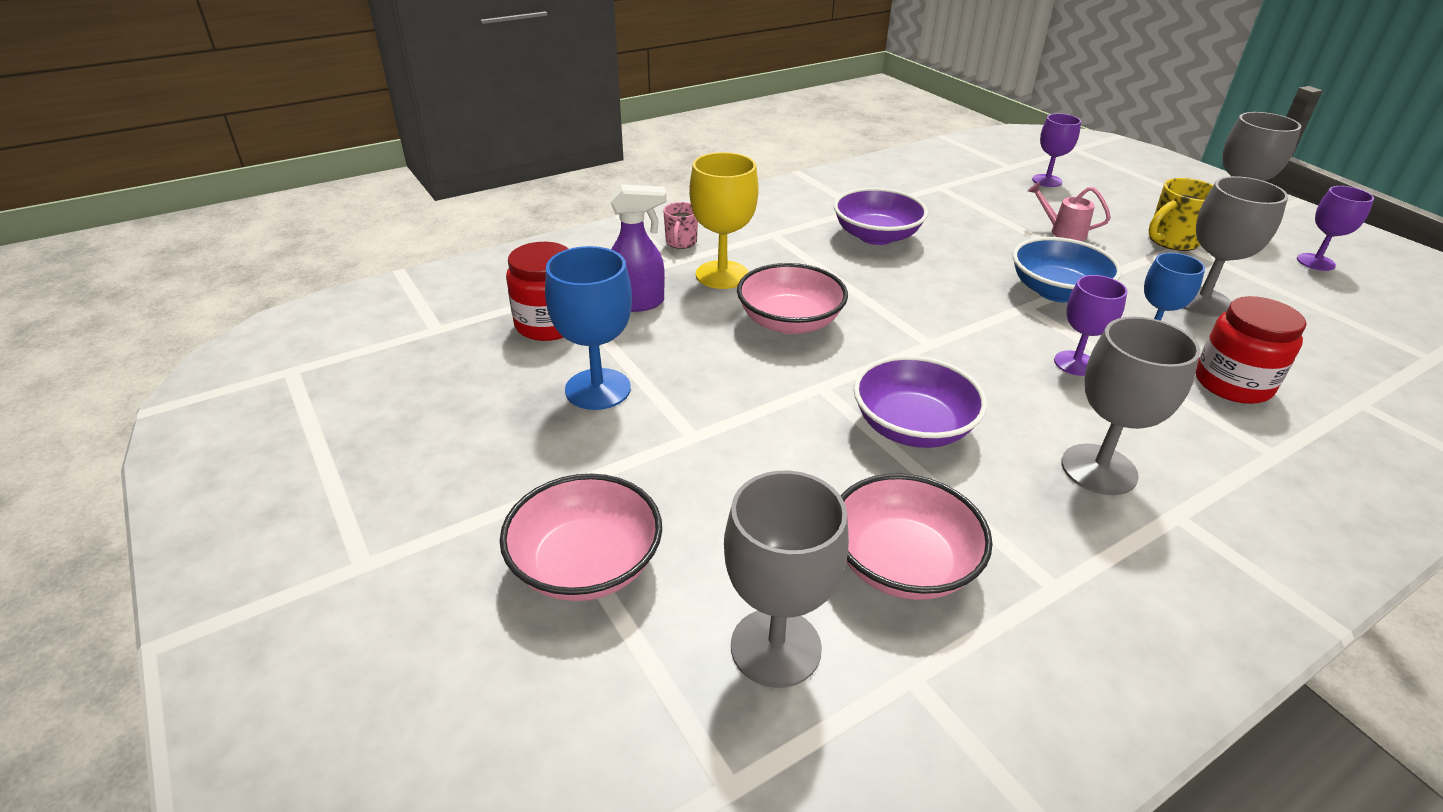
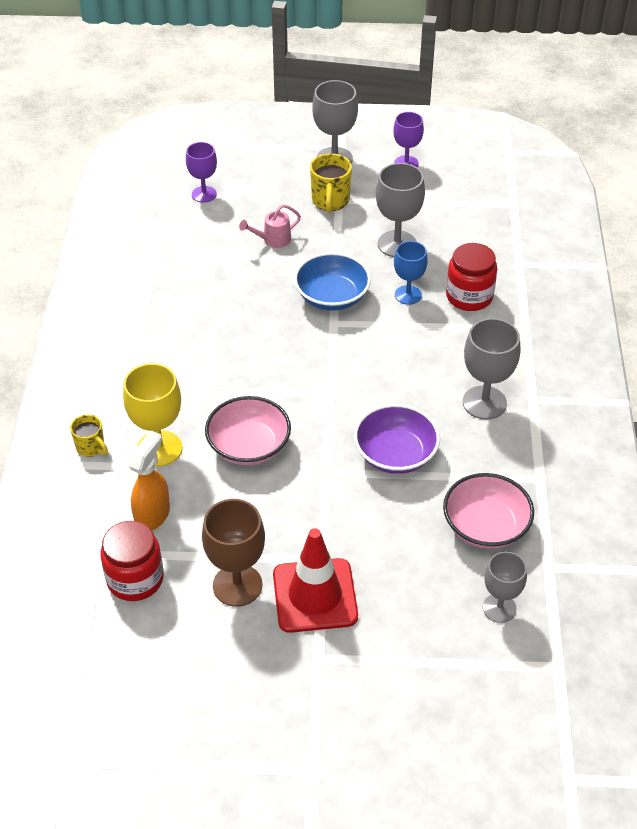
camera: 55 degrees left, 10 degrees up
pink bowl [500,474,662,601] -> none
blue goblet [545,246,632,410] -> brown goblet [202,499,265,607]
purple spray bottle [610,184,667,312] -> orange spray bottle [129,431,170,531]
pink mug [663,202,698,249] -> yellow mug [70,414,108,457]
grey goblet [724,471,849,688] -> grey goblet [483,552,527,623], size x0.67
purple bowl [834,188,928,245] -> none
purple goblet [1054,275,1128,376] -> none
none -> red traffic cone [273,528,358,633]

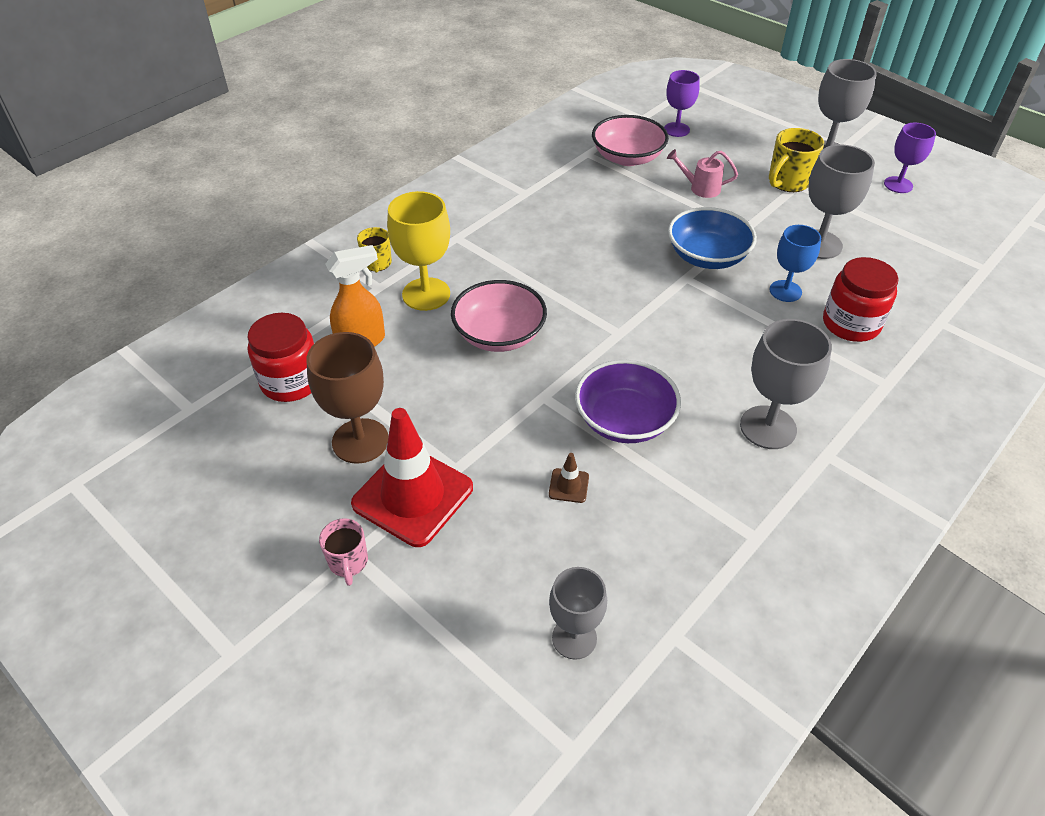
camera: 40 degrees right, 0 degrees up
pink bowl [443,473,534,549] -> pink bowl moved to [592,115,669,166]
none -> pink mug [319,518,368,586]
none -> brown traffic cone [549,453,589,503]

